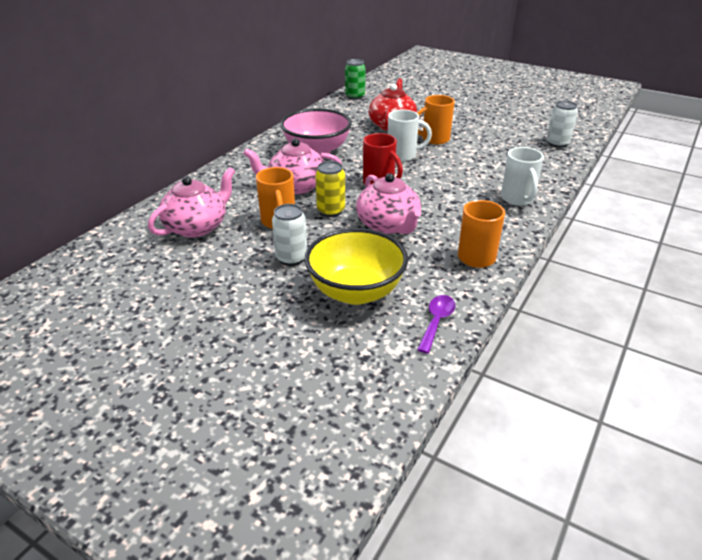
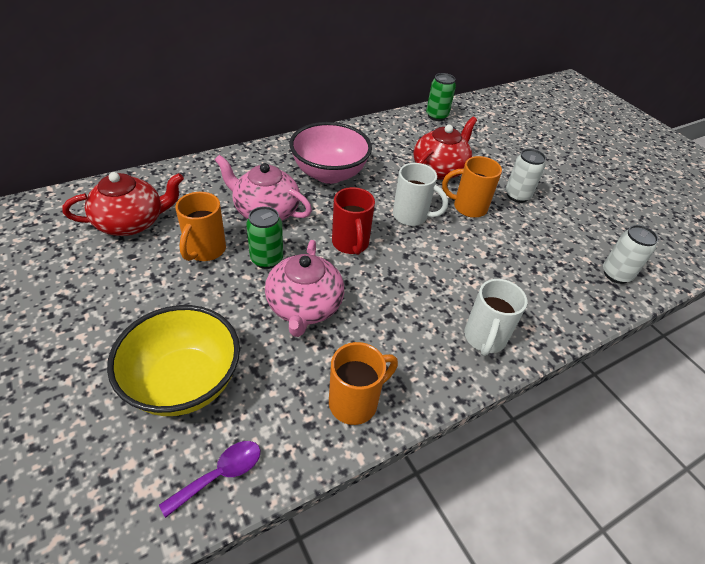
camera: 25 degrees right, 10 degrees up
pink teapot [148,167,235,238] -> red teapot [63,172,184,236]
white can [272,204,307,266] -> white can moved to [506,149,546,203]
yellow can [315,161,345,217] -> green can [246,206,283,269]

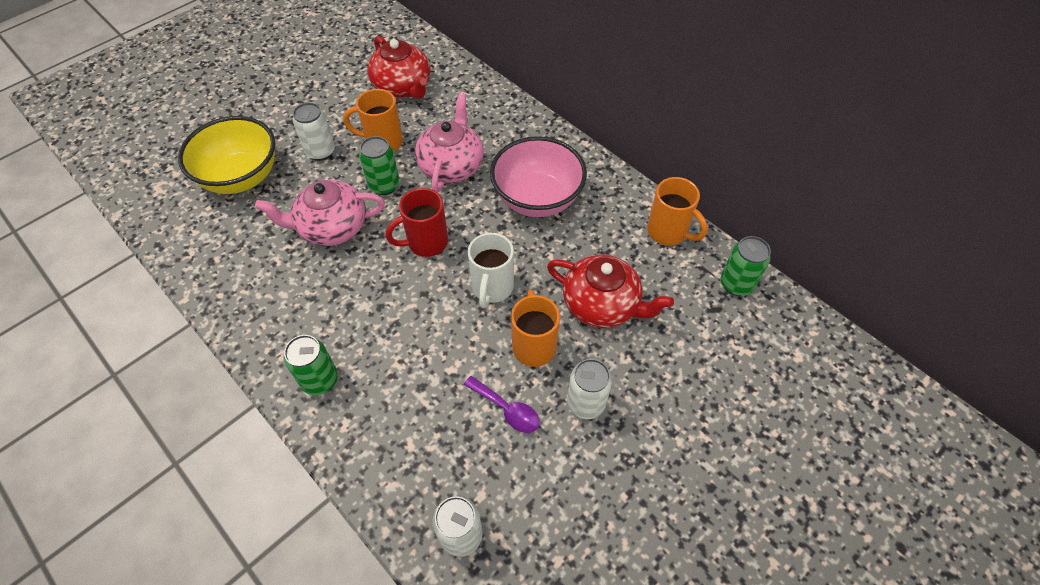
camera: 80 degrees right, 10 degrees up
purple spoon [159,441,260,518] -> purple spoon moved to [464,376,540,433]
orange mug [329,342,398,425] -> orange mug moved to [647,177,708,245]
white mug [464,279,527,356] -> green can [284,335,338,395]
none -> white can [293,102,335,161]

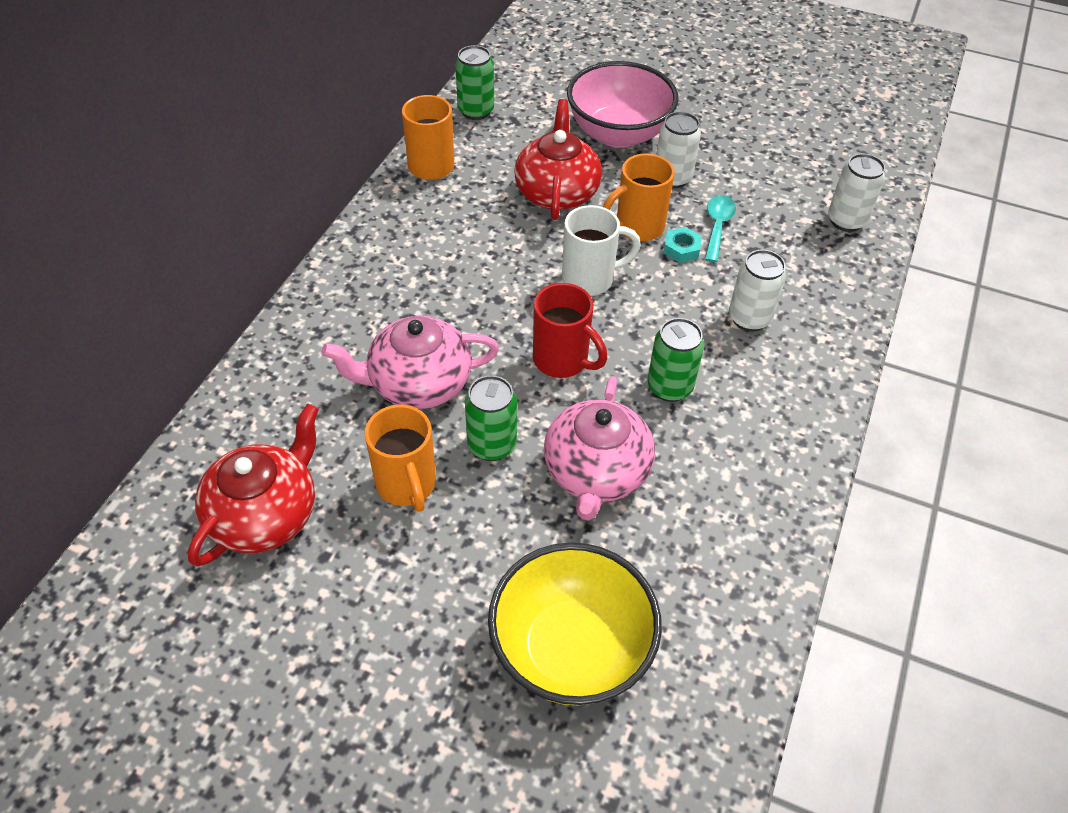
camera: 115 degrees left, 5 degrees down
pink teapot [255,180,385,246] -> pink teapot turned 45 degrees clockwise [544,376,655,521]
green can [284,335,338,395] -> green can moved to [648,318,704,402]
white can [293,102,335,161] -> white can moved to [729,250,786,332]
purple spoon [464,376,540,433] -> turquoise spoon [704,195,736,263]
pink bowl [490,136,587,217] -> pink bowl moved to [567,61,678,148]
none -> turquoise nut [664,227,702,263]

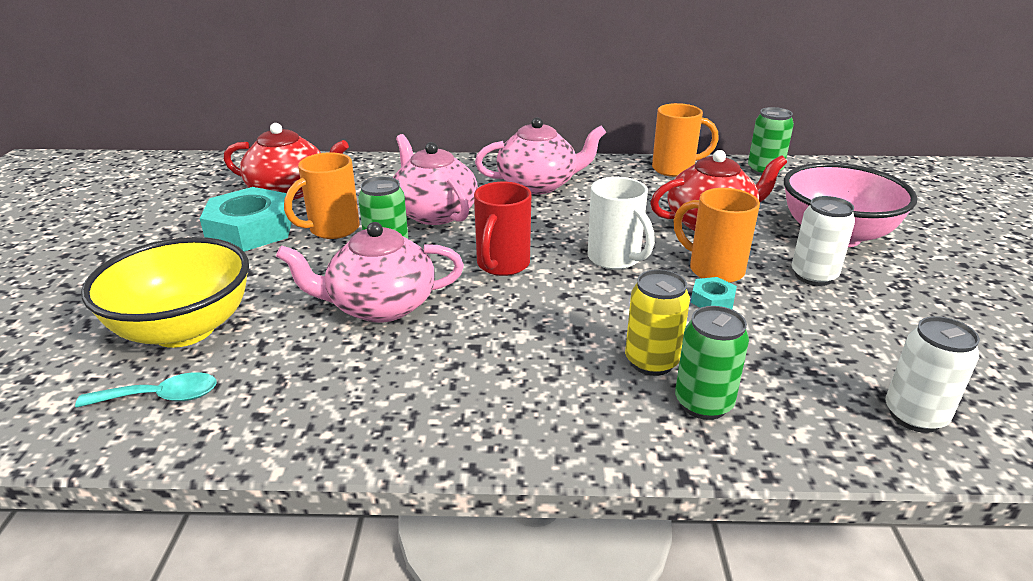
camera: 70 degrees right, 20 degrees down
green can [648,318,704,402] -> green can moved to [675,306,749,420]
turquoise spoon [704,195,736,263] -> turquoise spoon moved to [75,372,217,408]
white can [729,250,786,332] -> yellow can [625,269,690,376]
none -> turquoise nut [199,187,292,252]
none -> pink teapot [475,117,606,194]

